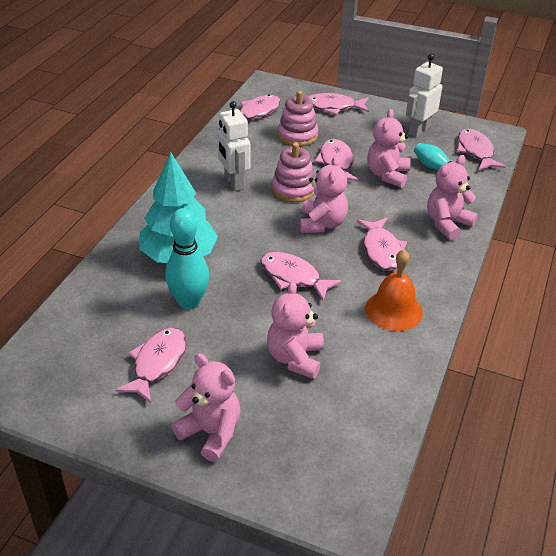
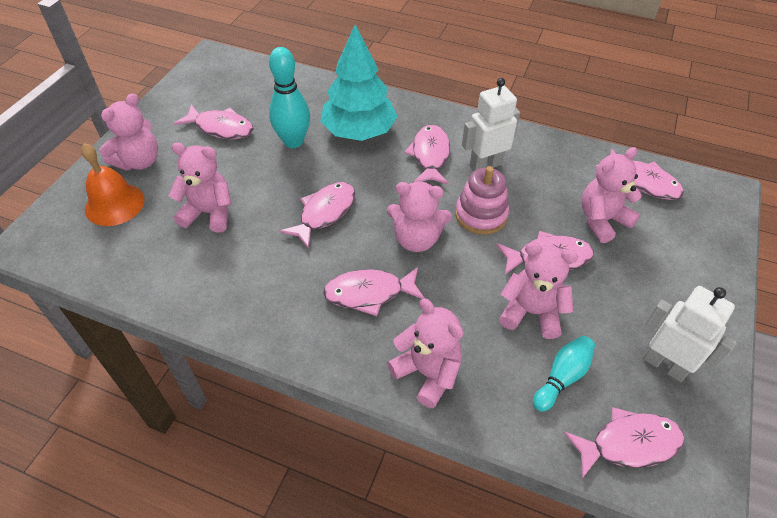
camera: 90 degrees right, 10 degrees up
pink stacking toy [278,91,318,146] -> pink teddy bear [581,147,642,243]
pink fish [308,93,369,115] -> pink fish moved to [404,125,450,184]
orange bell [365,249,423,331] -> orange bell moved to [81,143,145,226]

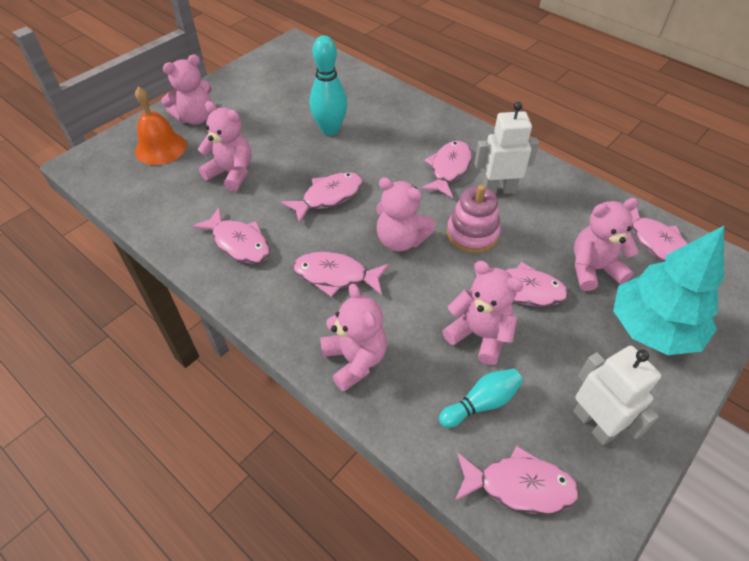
camera: 20 degrees right, 0 degrees up
pink fish [174,105,254,139] -> pink fish moved to [192,207,270,264]
turquoise tree [320,24,398,141] -> turquoise tree moved to [613,226,724,355]

